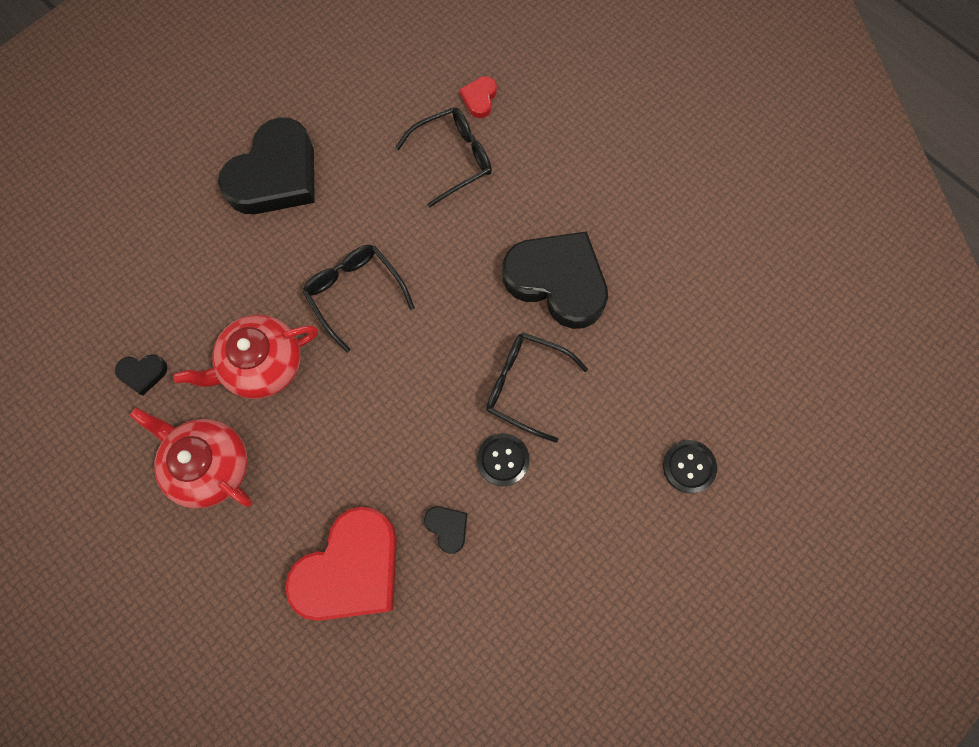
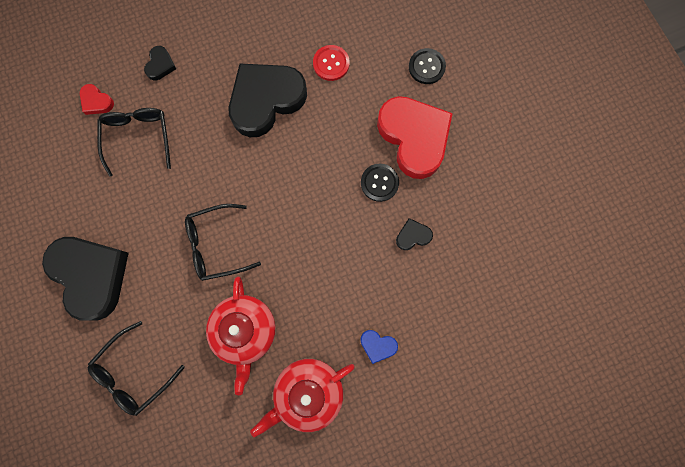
camera: 70 degrees left, 5 degrees up
black heart [115,354,167,395] -> black heart moved to [144,46,176,81]
red heart [285,507,397,621] -> red heart moved to [377,96,453,179]
black glasses [486,332,588,443] -> black glasses moved to [88,321,185,416]
none -> red button [313,45,350,81]
none -> blue heart [360,330,398,364]

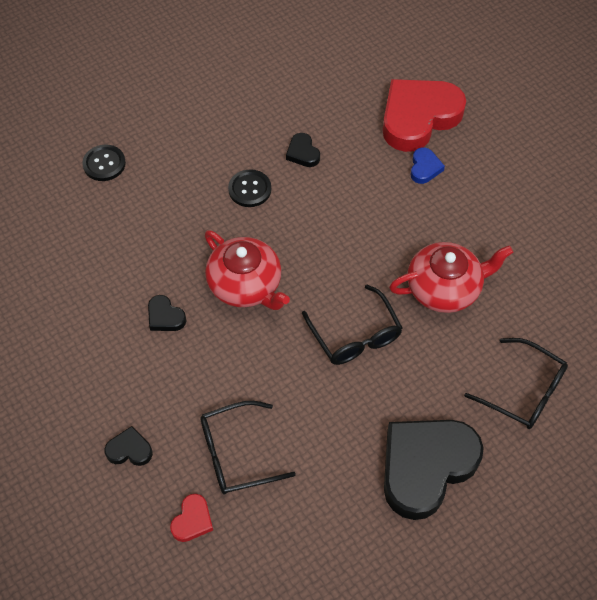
camera: 100 degrees left, 20 degrees down
black heart [228,64,307,137] -> black heart [148,295,186,331], size x0.42
red teapot [250,359,355,438] -> red teapot moved to [205,230,290,310]
red button [313,45,350,81] -> none
red heart [377,96,453,179] -> red heart moved to [383,79,466,152]

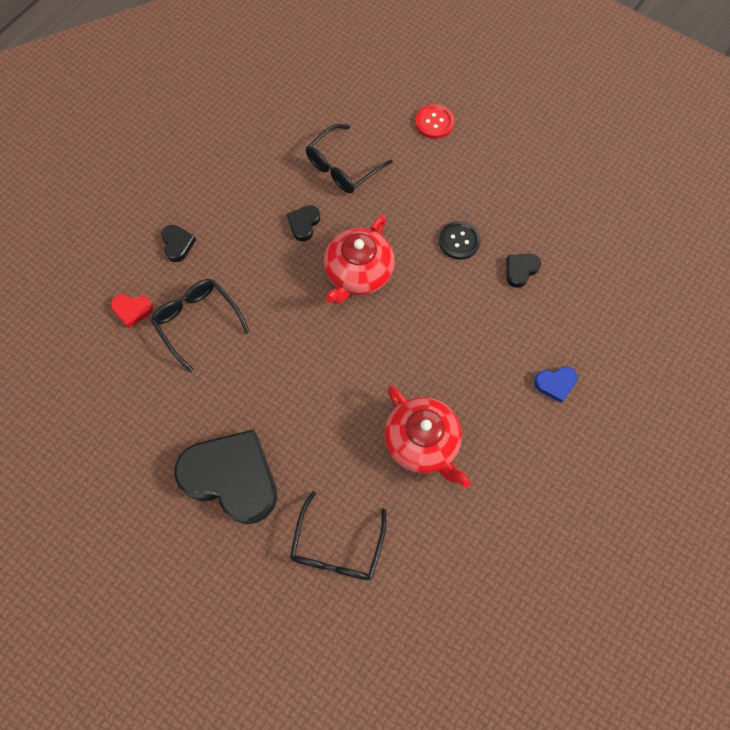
camera: 70 degrees right, 10 degrees up
black button [82,145,126,181] -> red button [415,104,454,139]
black glasses [302,285,403,365] -> black glasses moved to [306,124,393,193]
red heart [383,79,466,152] -> none

